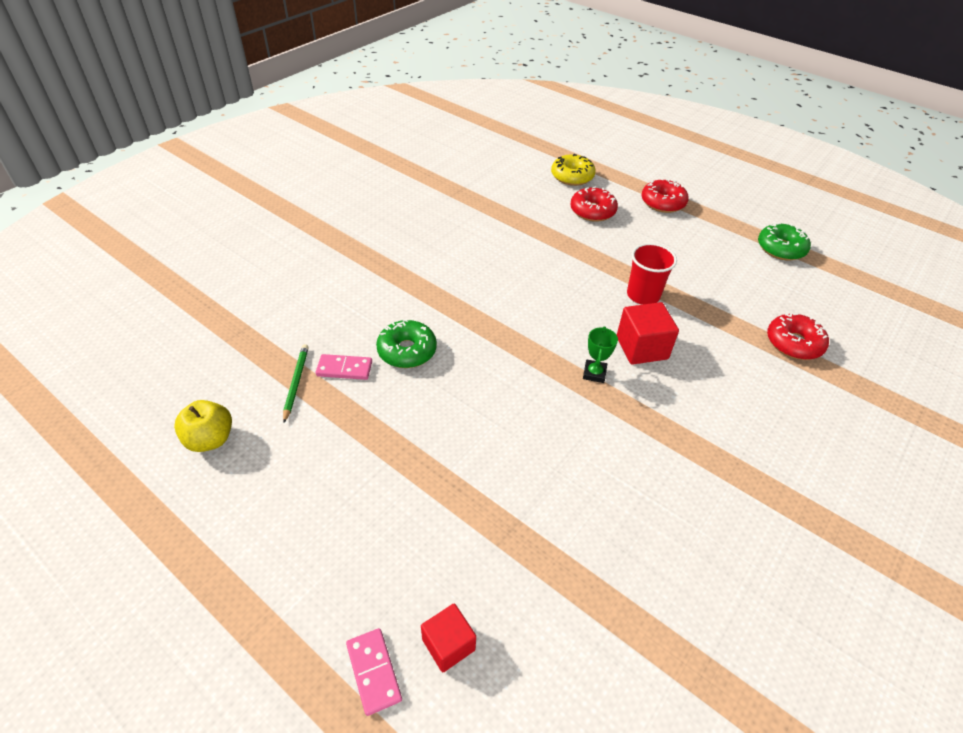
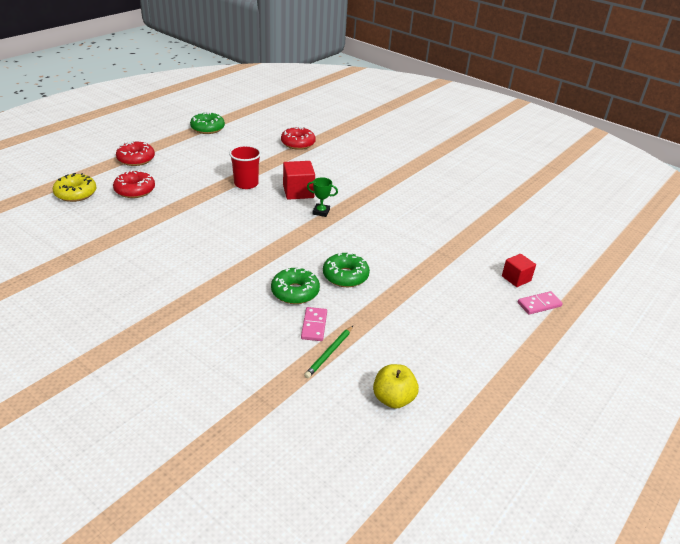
camera: 90 degrees left, 10 degrees down
green pencil [283,344,309,423] -> green pencil turned 60 degrees counterclockwise [304,326,353,378]
none -> green donut [323,253,370,287]

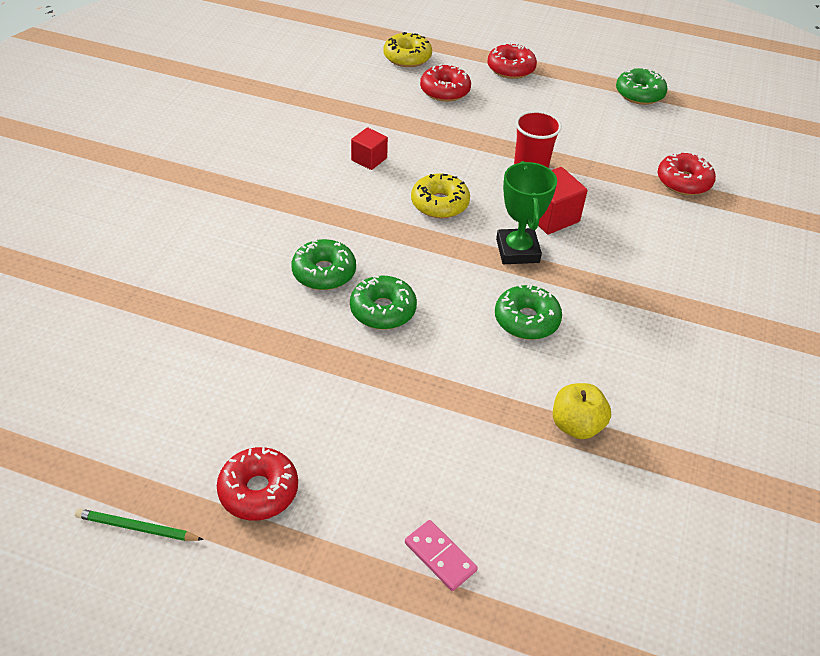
camera: 70 degrees right, 10 degrees up
pink domino [301,307,327,341] -> none
green pencil [304,326,353,378] -> green pencil moved to [75,508,204,541]
green trophy [307,177,338,217] -> green trophy [496,161,557,264], size x1.75
yellow apple [373,364,419,409] -> yellow apple moved to [553,383,611,439]
red cube [502,254,536,287] -> red cube moved to [351,127,388,170]
none -> red donut [217,447,298,521]
none -> yellow donut [411,173,470,218]
none -> green donut [495,283,562,340]

